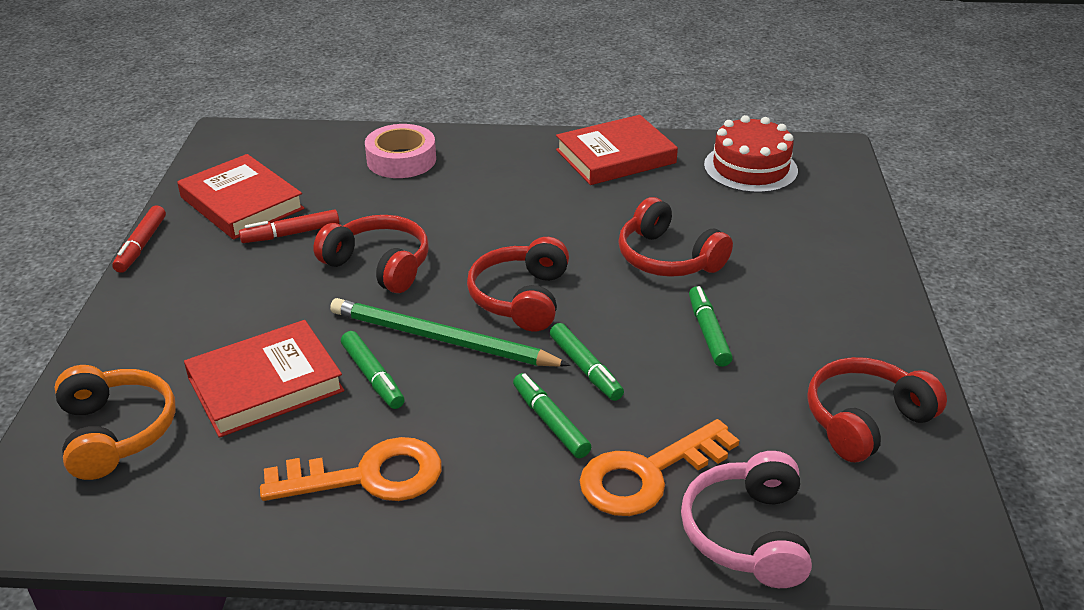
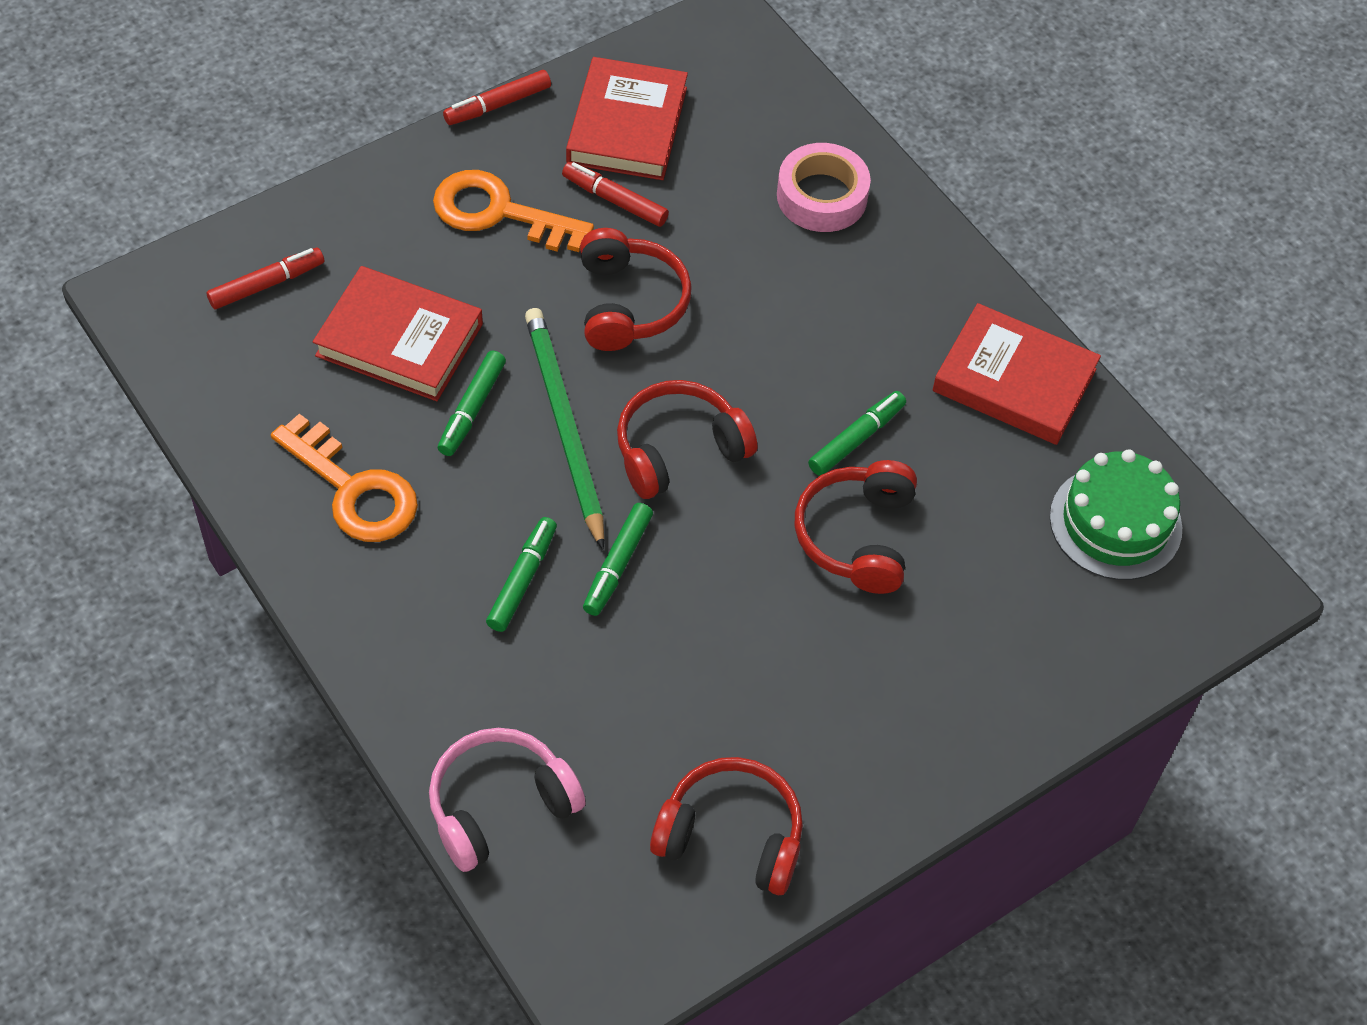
camera: 50 degrees right, 20 degrees up
orange headphones [55,365,176,480] -> red marker [206,248,324,309]
orange key [579,419,739,516] -> orange key moved to [433,170,594,252]
green marker [689,286,733,367] -> green marker moved to [808,391,906,476]
red cake [704,115,798,193] -> green cake [1050,449,1182,580]

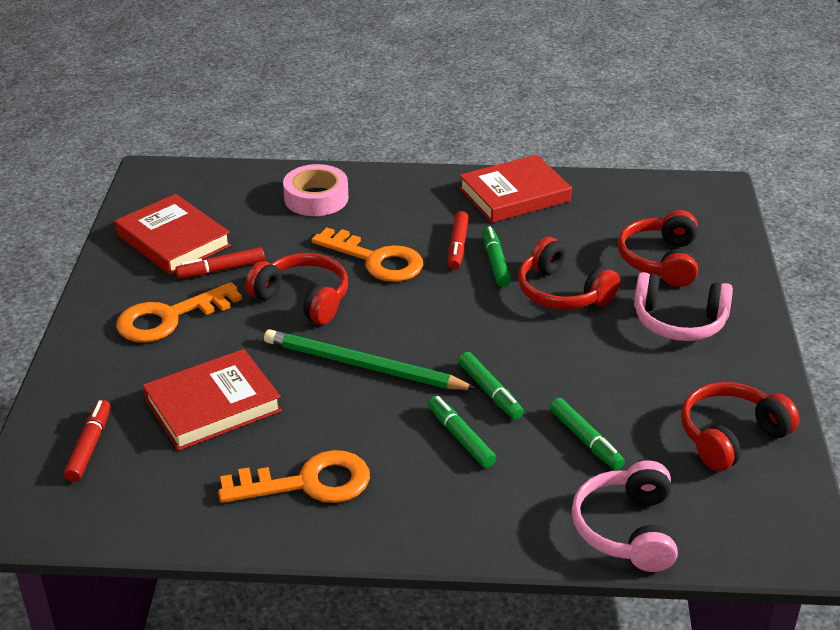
camera: 50 degrees left, 20 degrees down
green marker [438,351,506,456] -> green marker moved to [550,398,625,470]
red marker [443,70,551,125] -> red marker moved to [448,211,469,270]
red headphones [617,380,757,499] -> red headphones moved to [618,210,698,287]
green cake [1050,449,1182,580] -> none
none -> orange key [311,228,423,282]
none -> pink headphones [634,272,733,341]

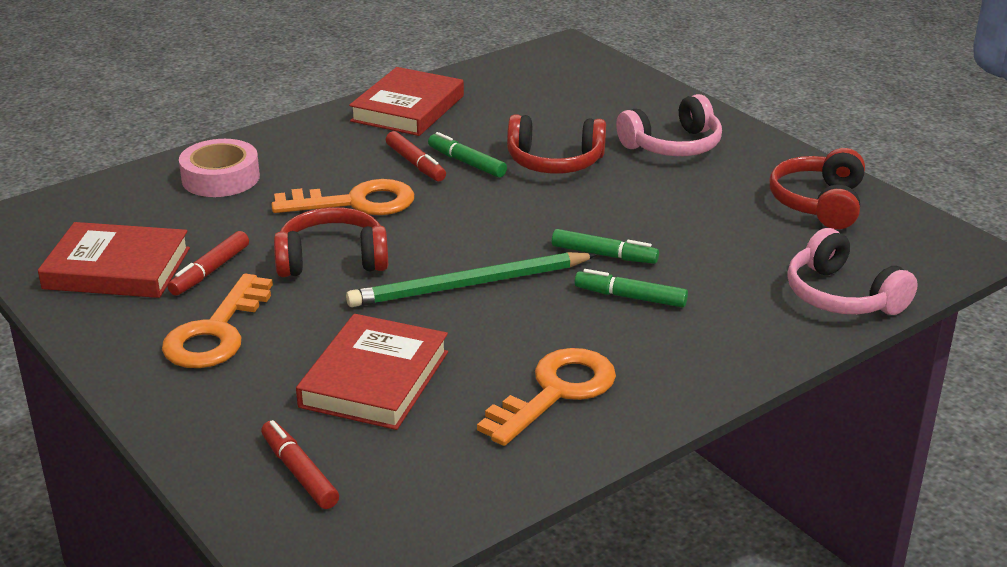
camera: 40 degrees left, 5 degrees down
green marker [550,398,625,470] -> none
red headphones [618,210,698,287] -> none

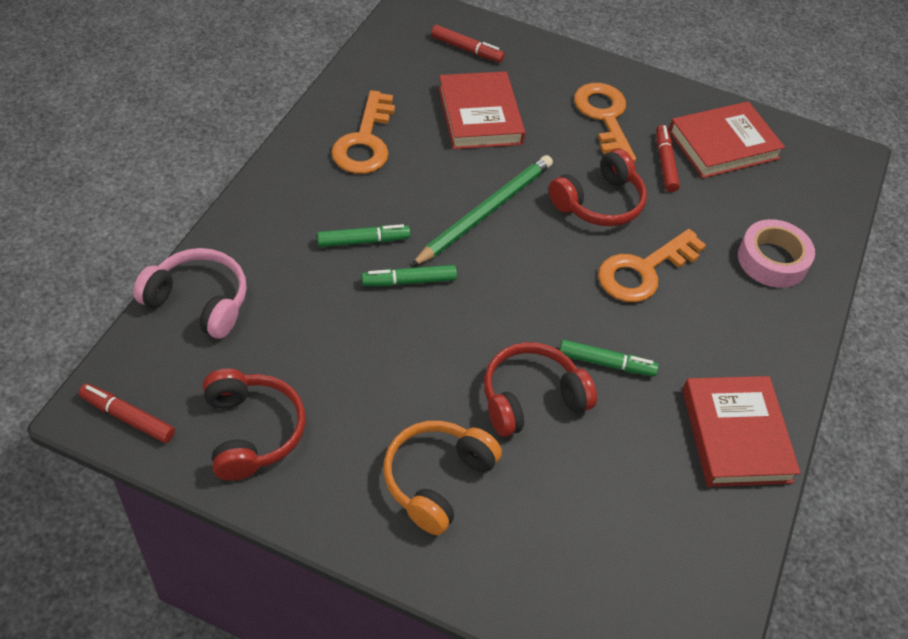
camera: 145 degrees right, 20 degrees up
red marker [386,131,446,181] -> red marker moved to [79,384,175,443]
pink headphones [616,94,722,156] -> orange headphones [383,421,502,535]

